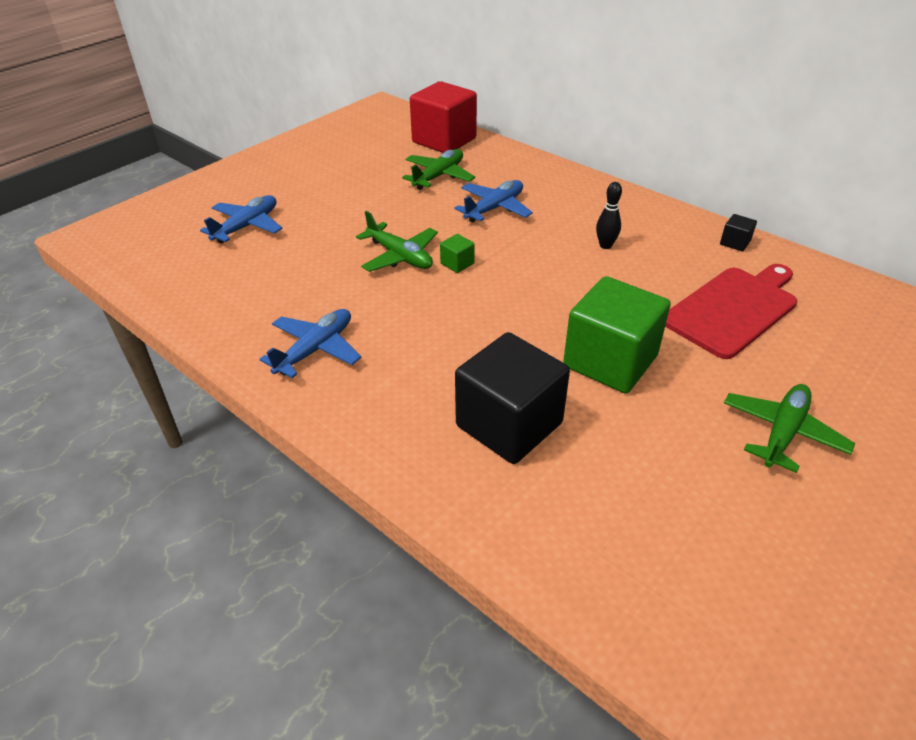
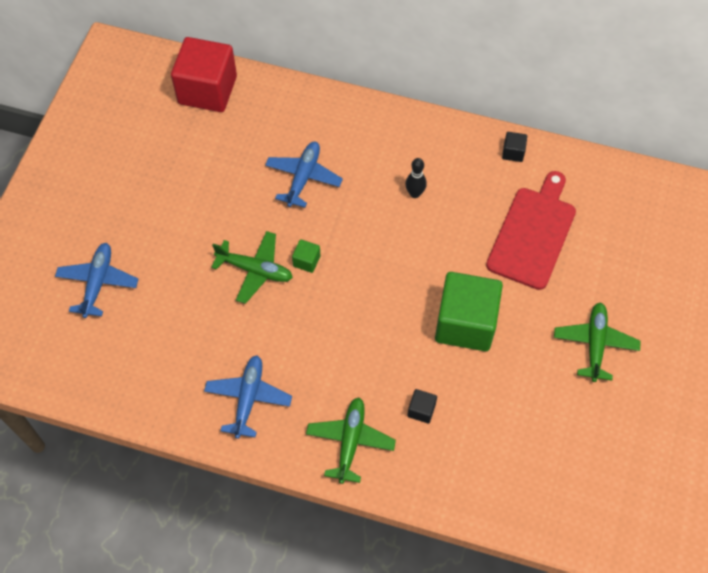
camera: 25 degrees left, 20 degrees up
green plane [402,149,475,190] -> green plane moved to [306,397,396,484]
black cube [455,332,570,464] -> black cube [407,389,437,424], size x0.41

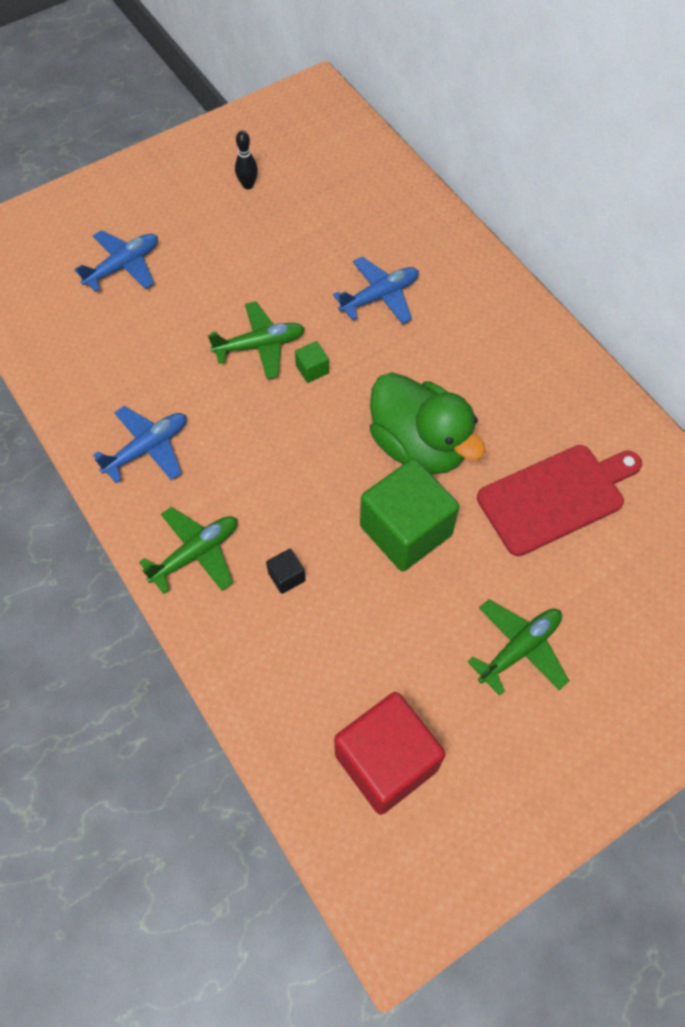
camera: 40 degrees right, 0 degrees up
red cube [171,37,237,112] -> red cube moved to [334,692,446,815]
green plane [211,231,293,304] -> green plane turned 75 degrees counterclockwise [208,302,305,379]
black bowling pin [405,158,427,198] -> black bowling pin moved to [235,131,258,189]
black cube [502,132,527,162] -> none
none -> green duck [370,372,485,474]

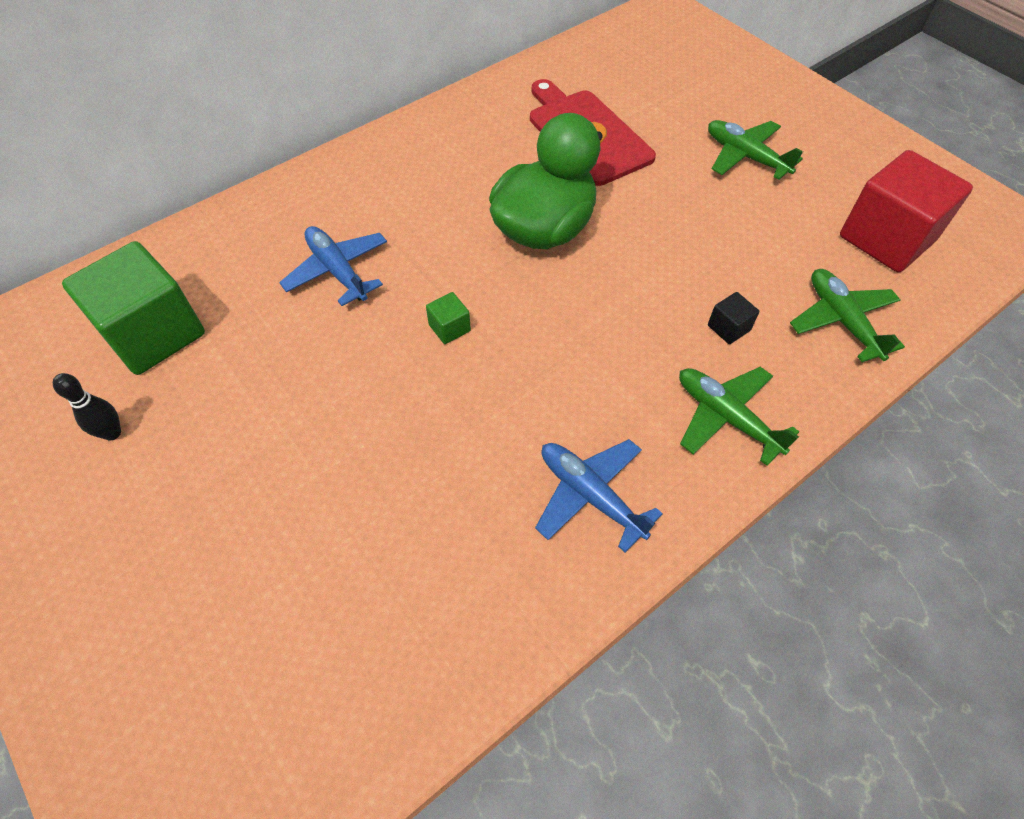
camera: 95 degrees left, 5 degrees down
blue plane [74,230,158,292] -> none
green plane [208,302,305,379] -> green plane moved to [790,269,905,362]
green cube [360,458,459,571] -> green cube moved to [62,241,205,375]

